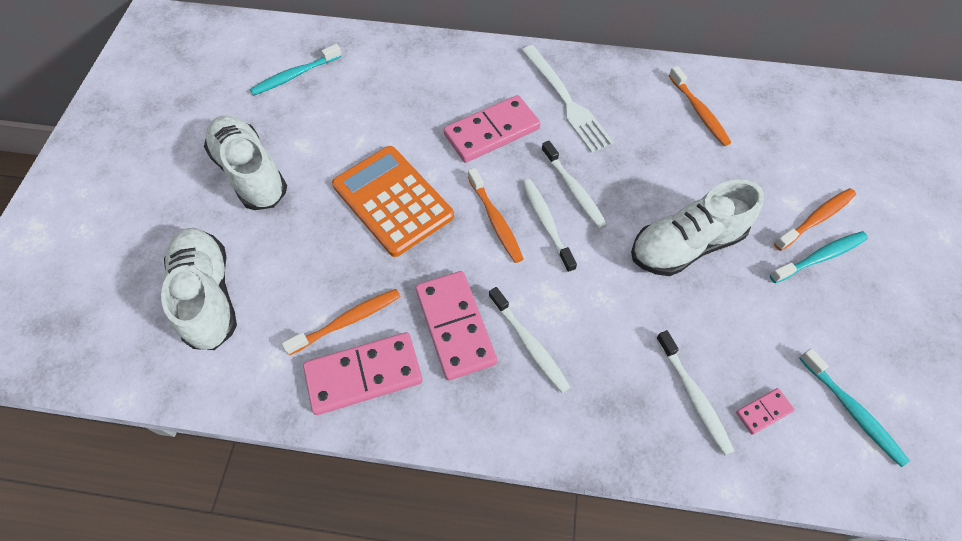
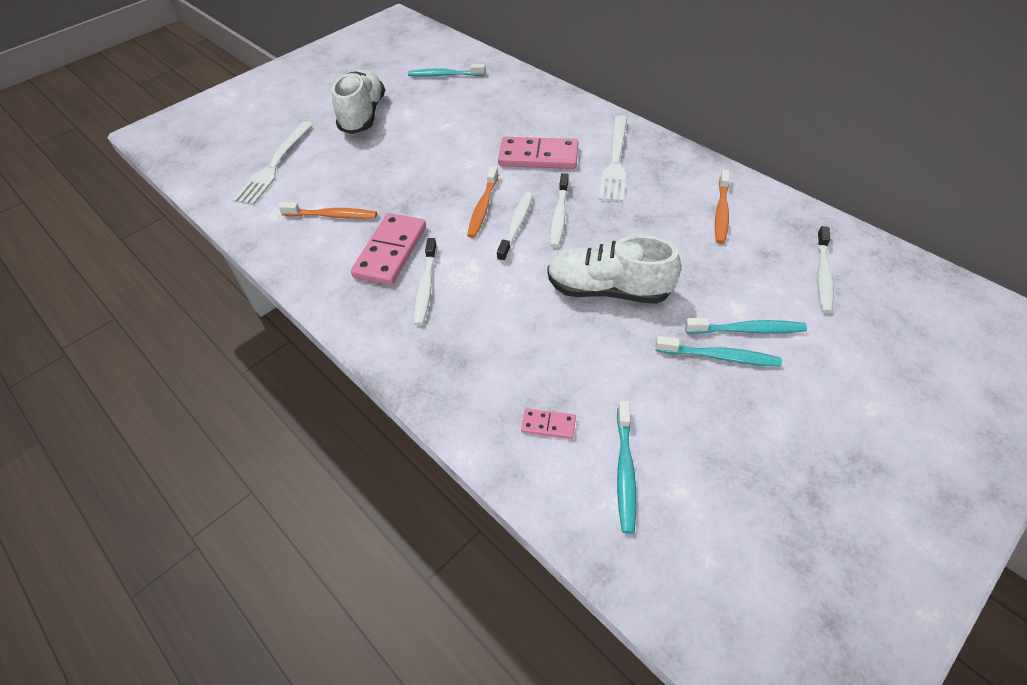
camera: 40 degrees right, 10 degrees down
white shoe [161,228,237,350] -> white fork [233,121,313,205]
pink domino [303,332,423,415] -> none
orange calculator [332,146,454,257] -> none
white toothbrush [656,330,734,456] -> white toothbrush moved to [816,226,834,314]
orange toothbrush [774,188,856,251] -> turquoise toothbrush [685,318,807,334]

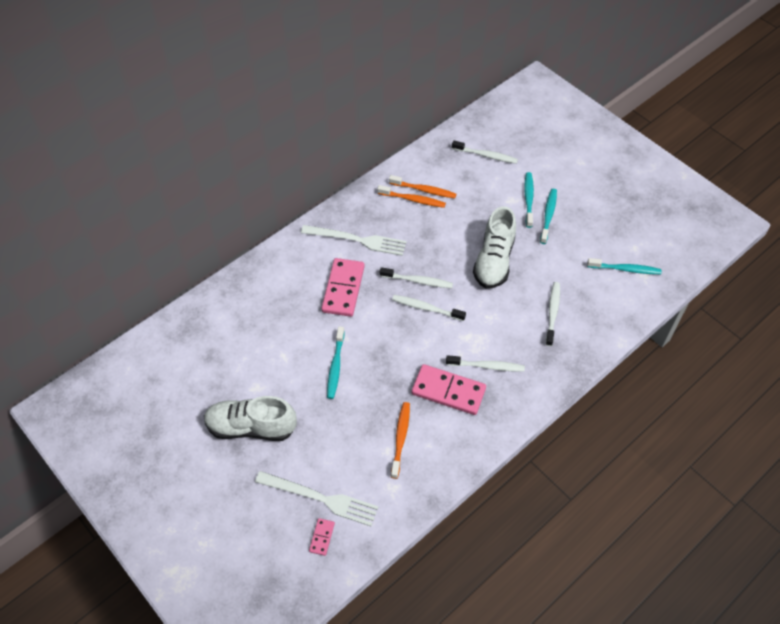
camera: 90 degrees left, 5 degrees up
turquoise toothbrush [408,64,485,77] -> turquoise toothbrush moved to [327,326,345,399]
orange toothbrush [467,166,498,238] -> orange toothbrush moved to [377,185,446,208]
pink domino [521,409,576,439] -> pink domino moved to [309,518,335,556]
none -> white toothbrush [546,282,560,346]

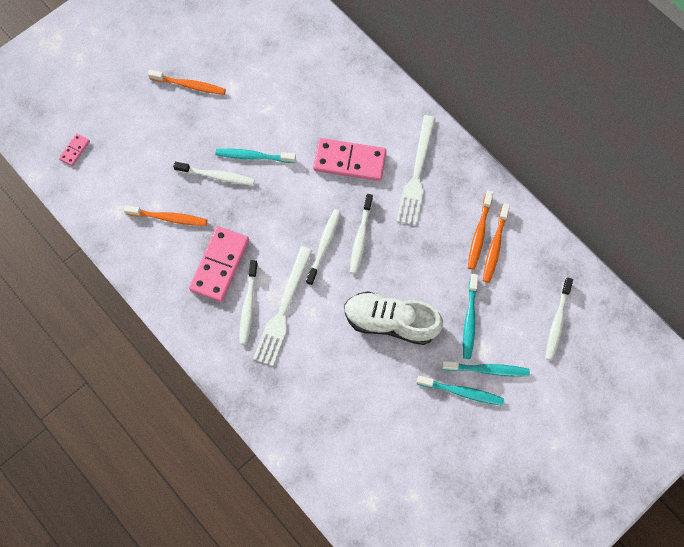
camera: 90 degrees right, 15 degrees up
white shoe [204,396,297,441] -> orange toothbrush [148,70,226,95]
white fork [255,471,378,526] -> white fork moved to [253,246,313,366]
pink domino [309,518,335,556] -> pink domino turned 75 degrees counterclockwise [59,133,90,166]
white toothbrush [546,282,560,346] -> white toothbrush moved to [173,162,255,185]
turquoise toothbrush [587,258,662,274] -> turquoise toothbrush moved to [463,274,478,359]

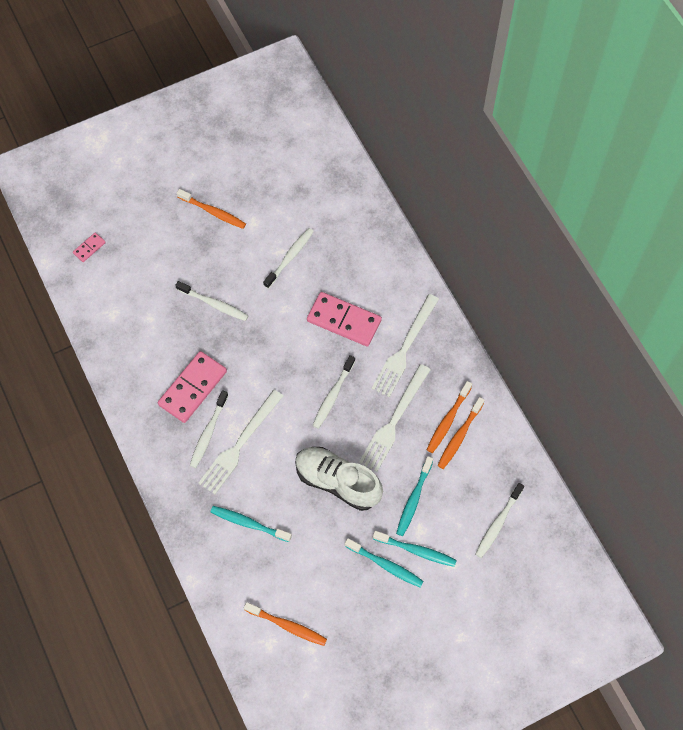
camera: 15 degrees right, 5 degrees down
orange toothbrush [124,205,207,226] -> orange toothbrush moved to [244,602,327,646]
turquoise toothbrush [216,149,296,163] -> turquoise toothbrush moved to [211,506,292,542]
white toothbrush [306,209,341,285] -> white toothbrush moved to [263,228,314,289]
none -> white fork [359,364,431,472]

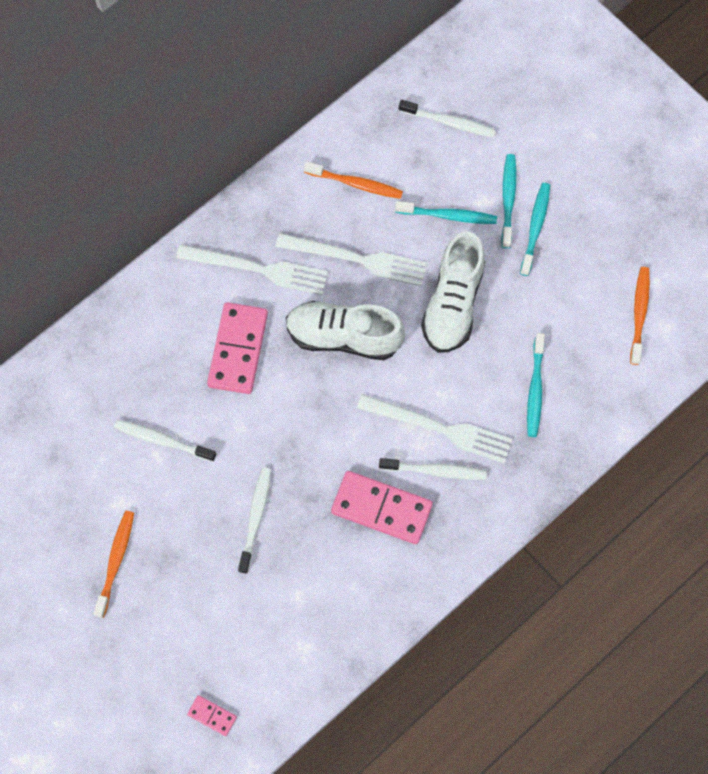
camera: 105 degrees left, 5 degrees up
white toothbrush [312,355,355,429] -> white shoe [286,301,405,360]
orange toothbrush [427,381,472,453] -> none

